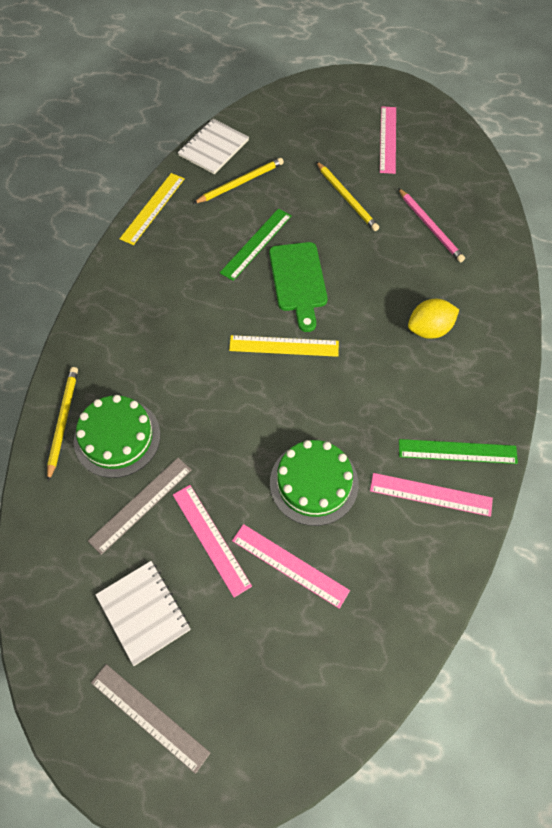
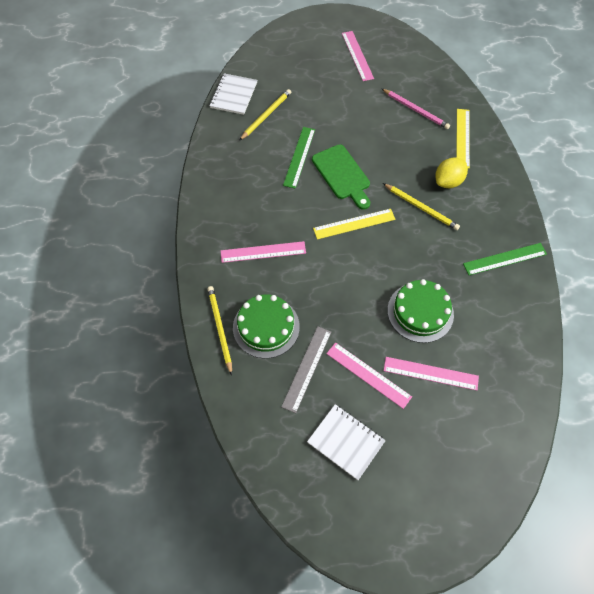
camera: 20 degrees left, 0 degrees up
grey ruler [91,664,210,774] -> none
yellow ruler [120,173,185,245] -> yellow ruler moved to [456,109,470,169]
yellow pencil [316,161,379,231] -> yellow pencil moved to [383,183,460,230]
pink ruler [370,473,493,517] -> pink ruler moved to [221,241,306,263]

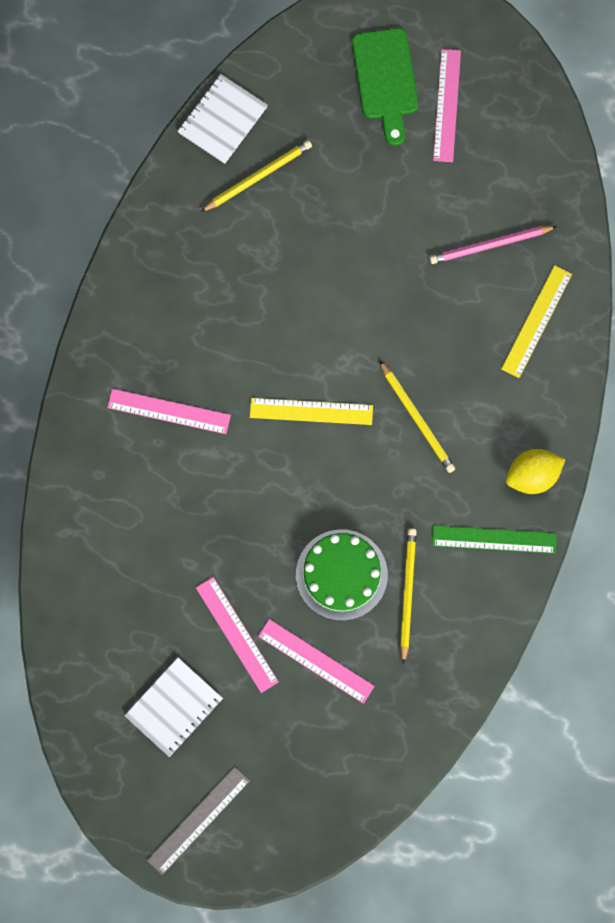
camera: 20 degrees right, 15 degrees up
yellow pencil [207,286,232,375] -> yellow pencil moved to [400,528,417,664]
green cake [233,294,300,358] -> none
grey ruler [281,326,331,413] -> grey ruler moved to [147,767,250,875]
green ruler [283,127,315,189] -> none
white notebook [307,404,386,480] -> white notebook turned 75 degrees clockwise [124,658,223,757]
green cutting board [312,144,370,210] -> green cutting board moved to [352,28,418,146]
pink pencil [382,89,450,129] -> pink pencil turned 105 degrees clockwise [430,226,557,264]
yellow lemon [436,157,468,188] -> yellow lemon moved to [506,449,566,494]

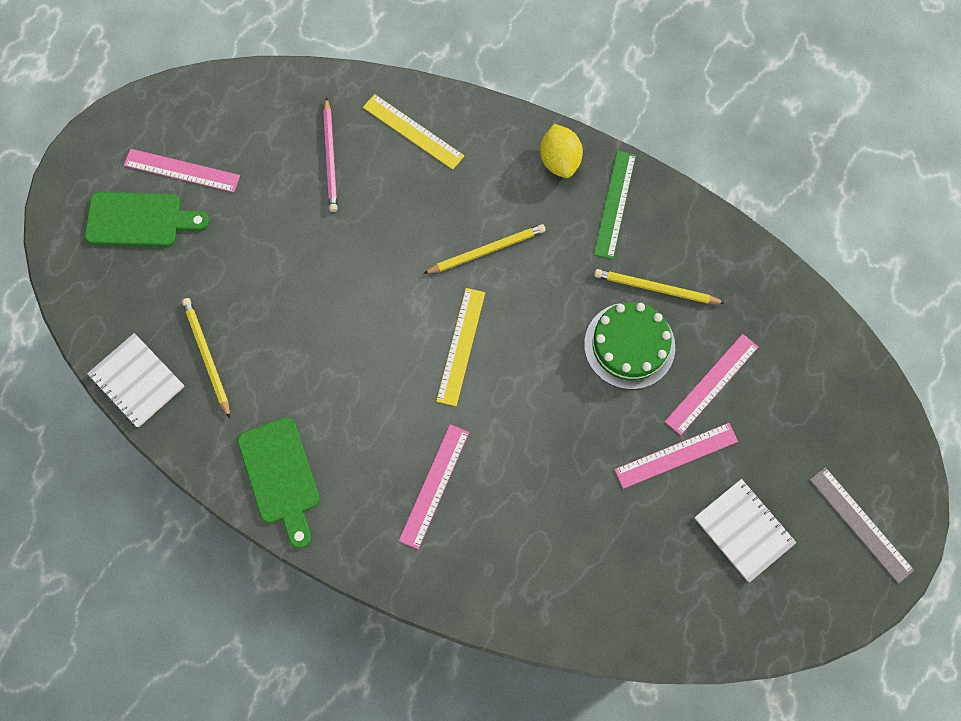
camera: 80 degrees left, 5 degrees down
none -> green cutting board [237,417,320,549]

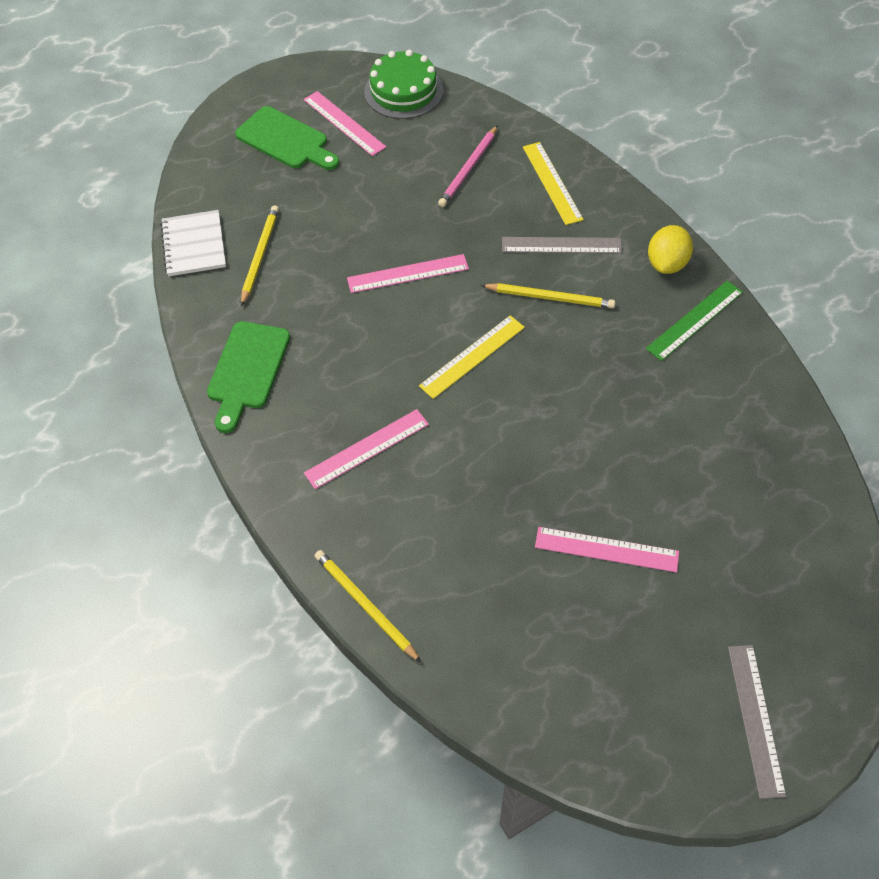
camera: 35 degrees right, 15 degrees down
green cake [584,302,675,389] -> green cake moved to [364,50,443,119]
yellow pencil [595,269,725,304] -> yellow pencil moved to [315,550,422,663]
pink ruler [665,334,758,435] -> pink ruler moved to [347,254,469,293]
white notebook [695,479,797,582] -> none
none -> grey ruler [502,237,622,254]

